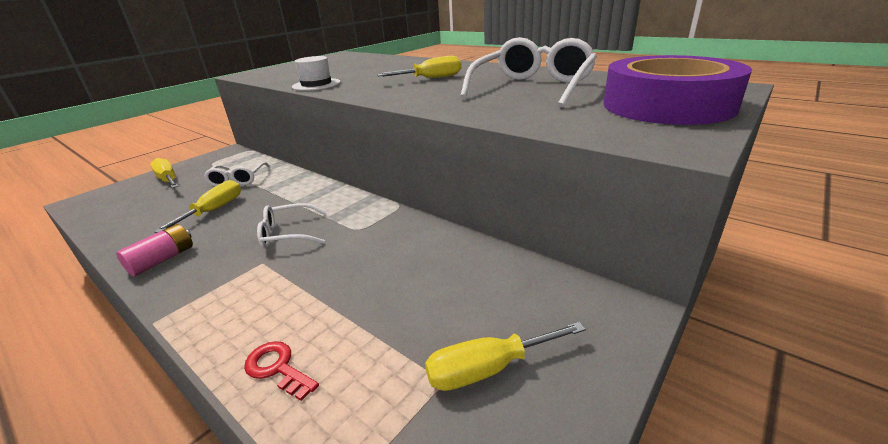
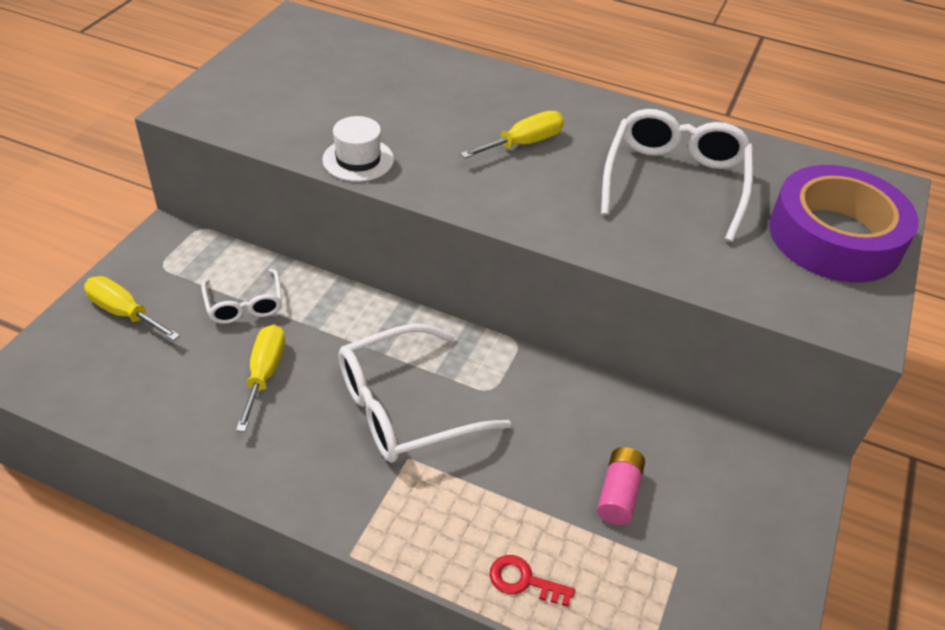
camera: 20 degrees left, 15 degrees up
pink battery [116,224,193,276] -> pink battery moved to [597,447,645,525]
white glasses [257,203,327,249] -> white glasses [339,324,511,463], size x1.80
yellow screwdriver [425,322,586,391] -> none

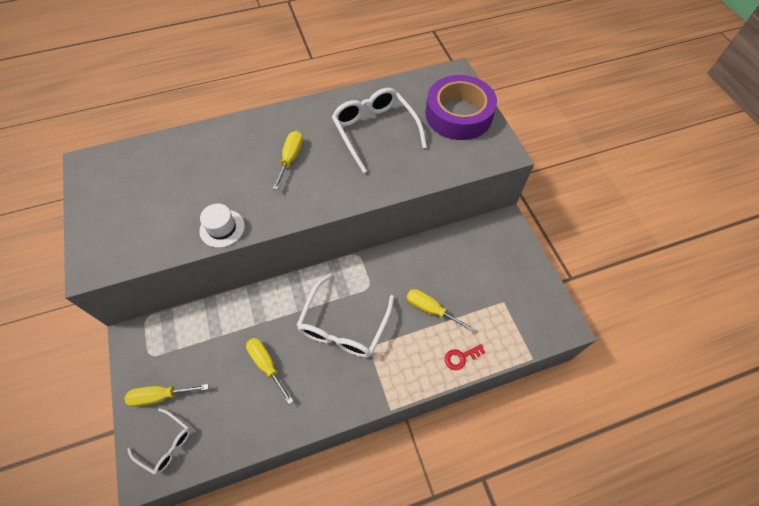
camera: 40 degrees left, 15 degrees up
white glasses [201,269,282,324] -> white glasses moved to [127,408,190,475]
pink battery [597,447,645,525] -> none
none -> yellow screwdriver [406,289,474,332]

